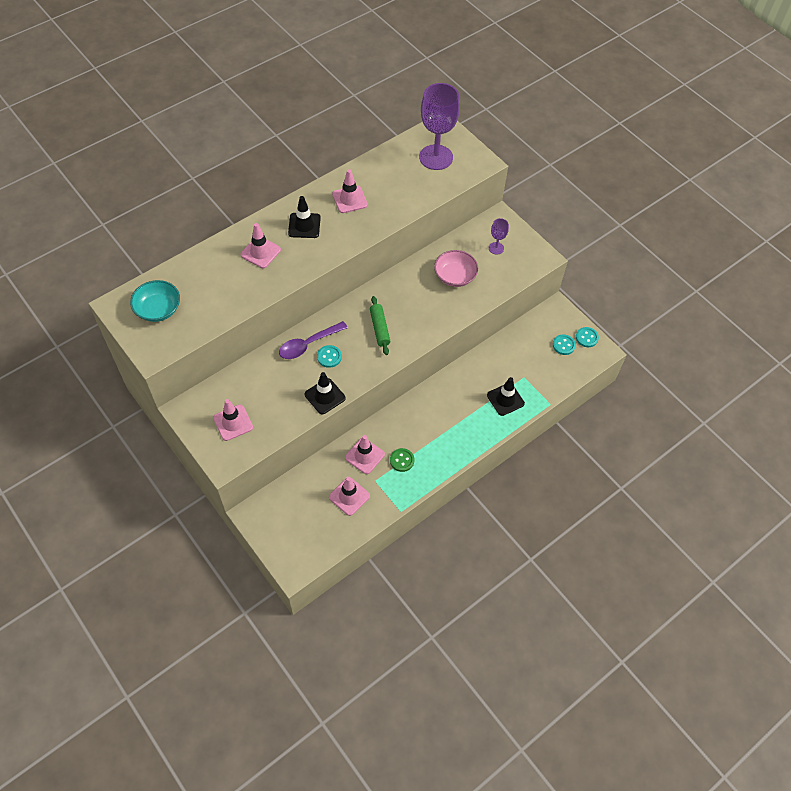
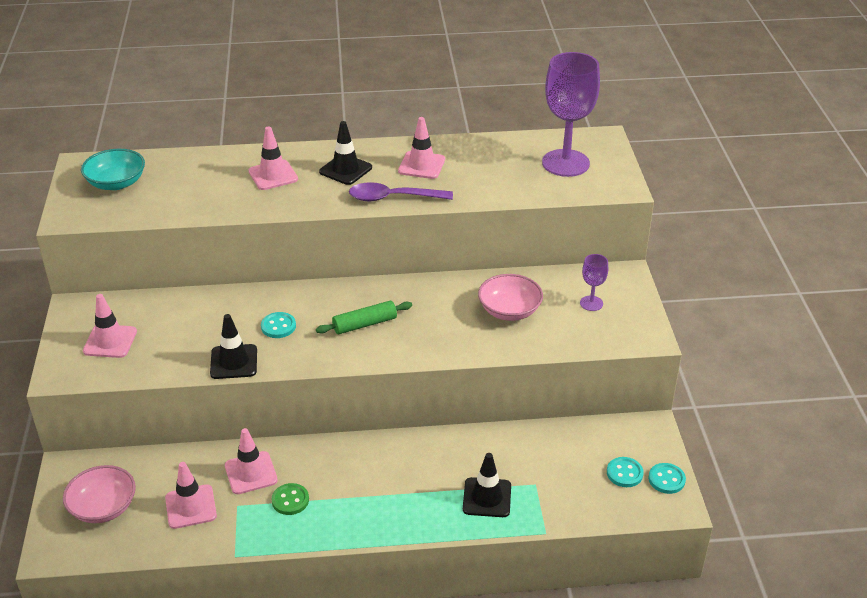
camera: 35 degrees right, 20 degrees down
purple spoon [279,321,348,359] -> purple spoon moved to [349,182,453,201]
green rolling pin [370,296,390,355] -> green rolling pin turned 45 degrees clockwise [316,301,412,334]
none -> pink bowl [63,465,136,523]

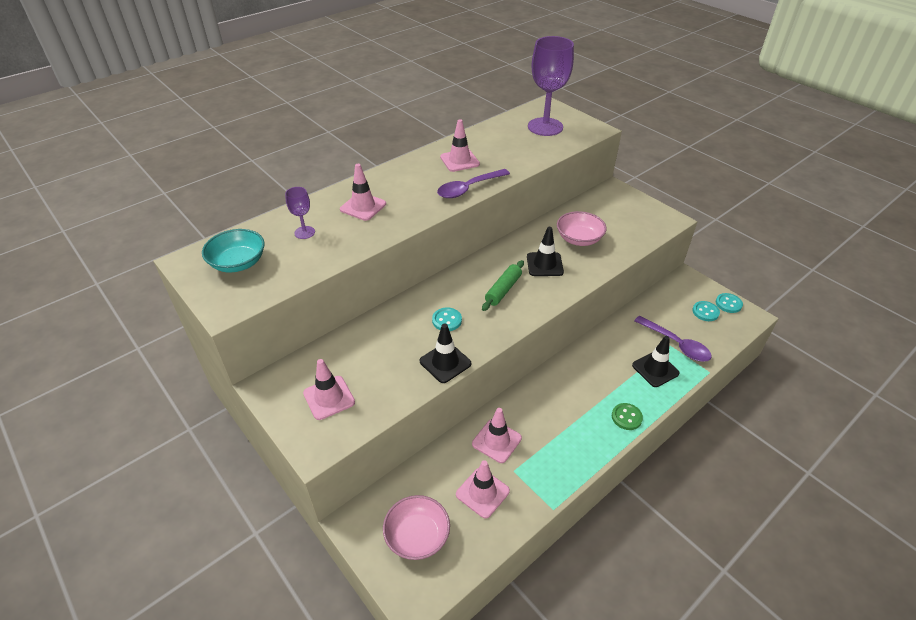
camera: 35 degrees left, 5 degrees up
green button [272,483,309,515] -> green button moved to [612,403,643,430]
black traffic cone [319,121,372,185] -> black traffic cone moved to [527,227,564,276]
purple goblet [580,254,608,311] -> purple goblet moved to [285,187,315,239]
none -> purple spoon [634,316,712,362]

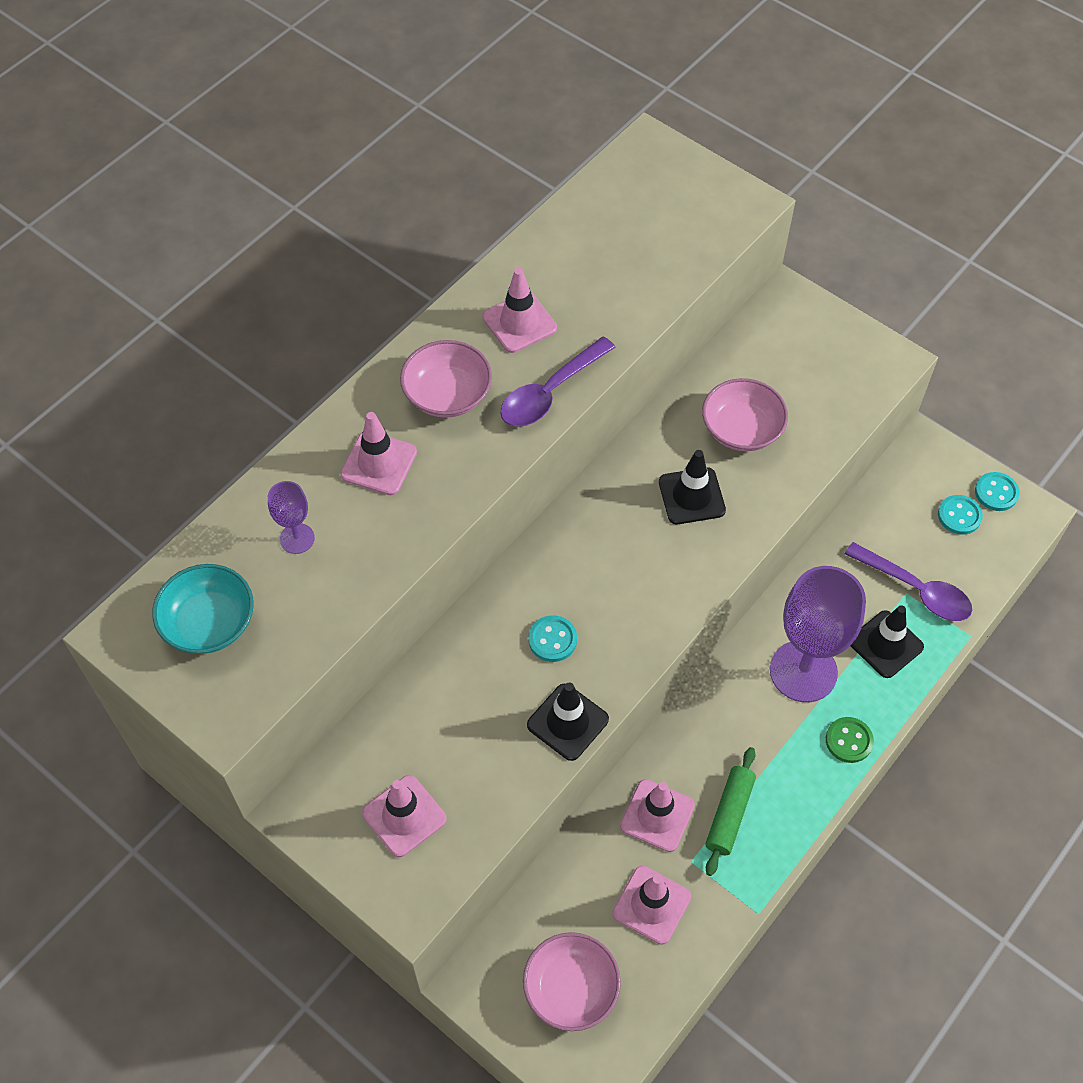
camera: 10 degrees left, 15 degrees up
green rolling pin [482,260,524,311] -> green rolling pin moved to [705,747,756,876]
purple goblet [528,36,574,136] -> purple goblet moved to [770,566,866,702]
none -> pink bowl [400,340,492,418]

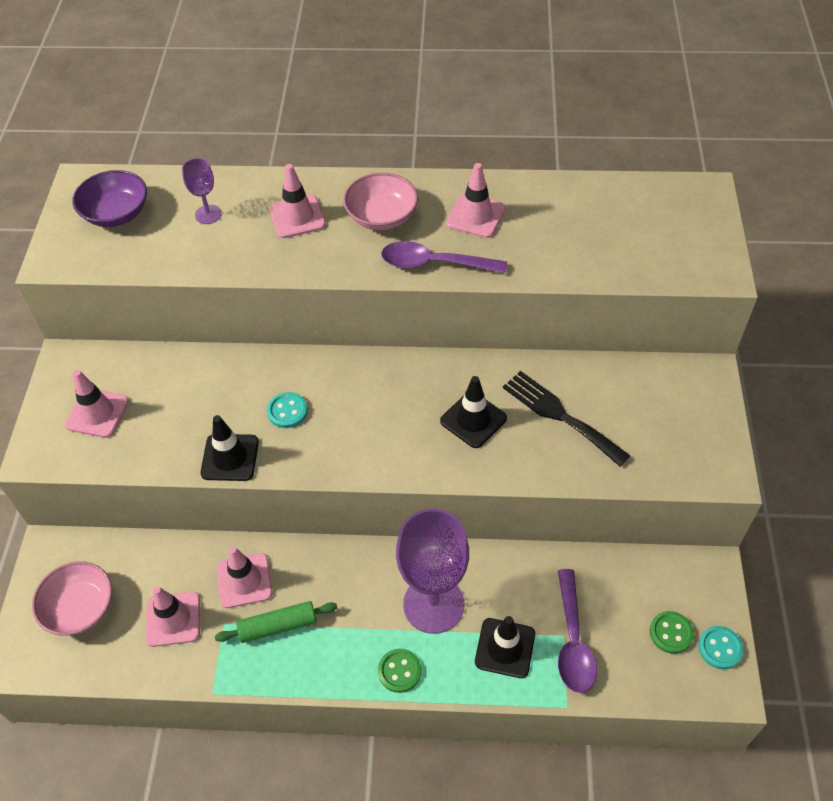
camera: 55 degrees right, 5 degrees down
turquoise bowl [152,564,254,654] -> purple bowl [72,170,147,227]
pink bowl [702,378,788,451] -> black fork [503,371,630,466]
turquoise button [938,495,983,535] -> green button [650,611,694,654]

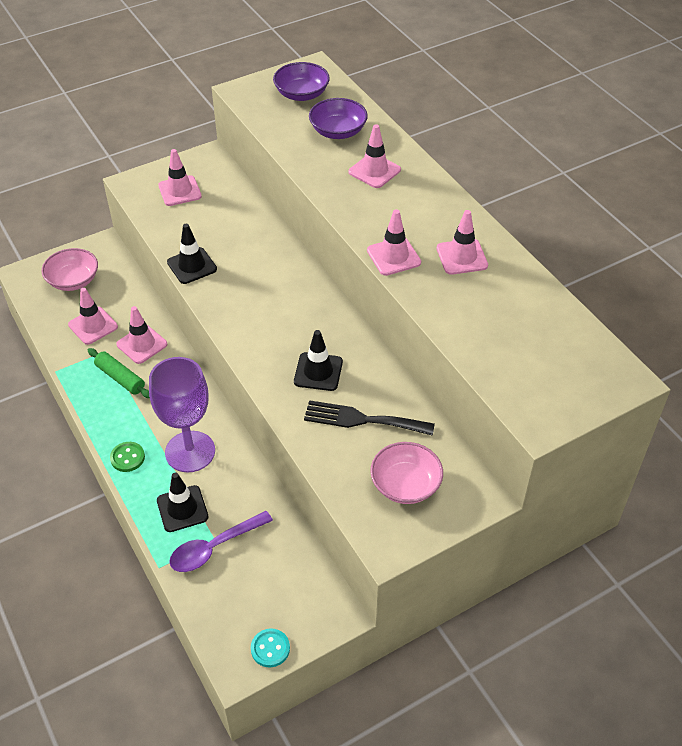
camera: 55 degrees right, 5 degrees down
purple goblet [182,158,222,224] -> purple bowl [309,98,368,139]
turquoise button [267,392,308,428] -> none
pink bowl [343,173,418,230] -> pink bowl moved to [370,442,443,504]
purple spoon [381,241,507,273] -> pink traffic cone [367,209,421,276]
black fork [503,371,630,466] -> black fork turned 90 degrees counterclockwise [304,400,435,436]
green button [650,611,694,654] -> none

